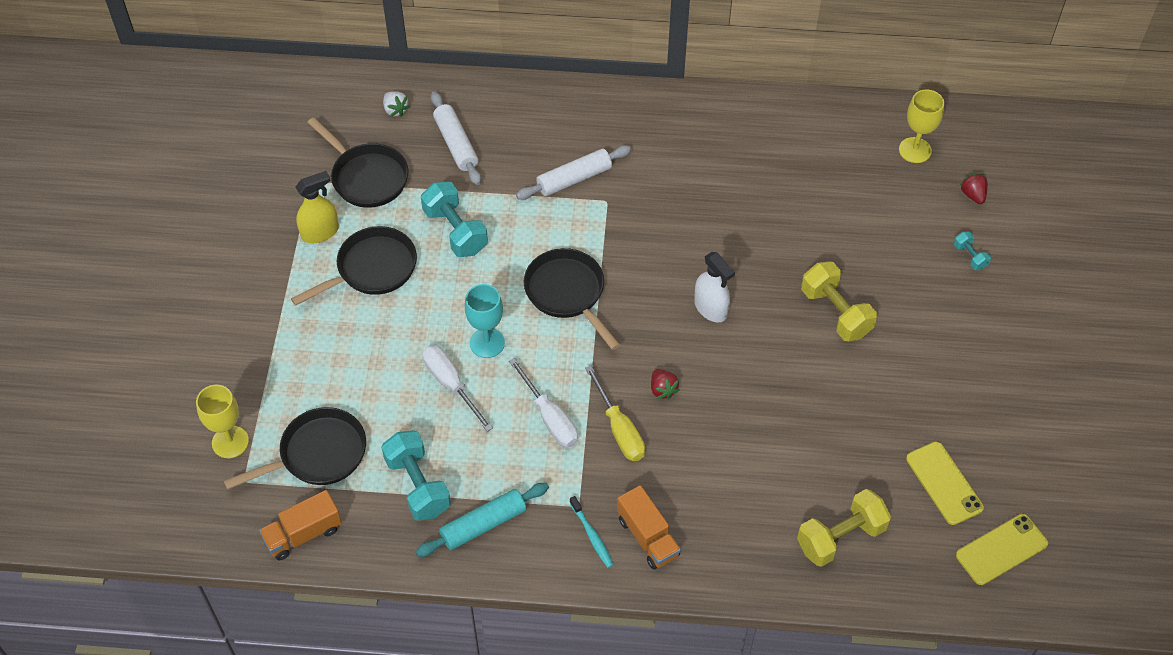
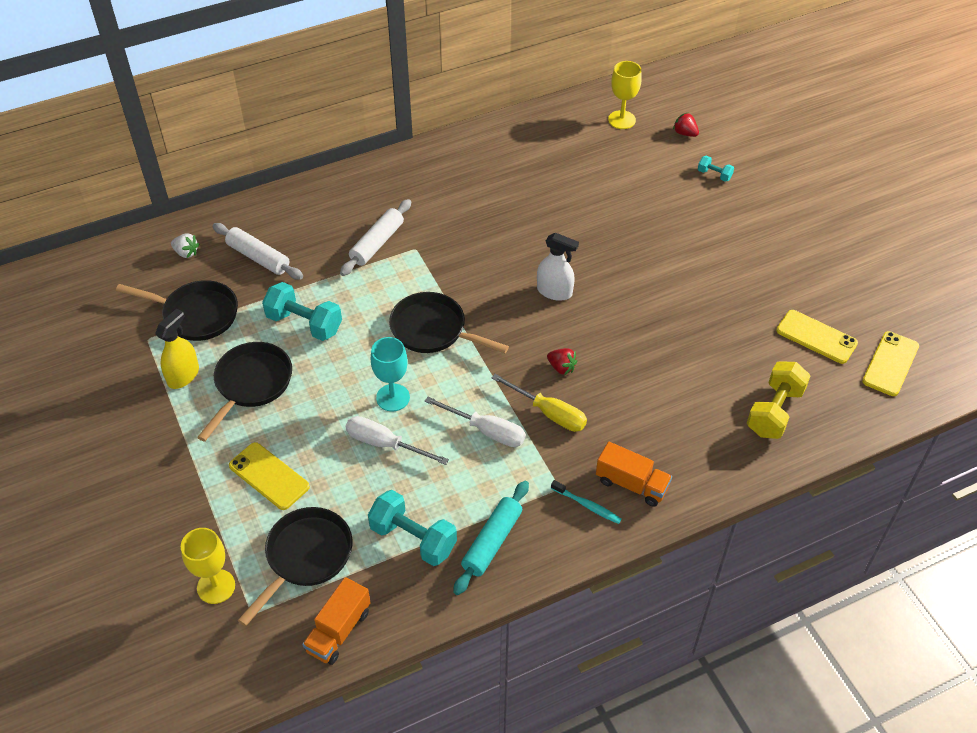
camera: 30 degrees left, 5 degrees down
yellow dumbbell [801,261,877,341] -> none
none -> yellow phone [229,442,310,510]

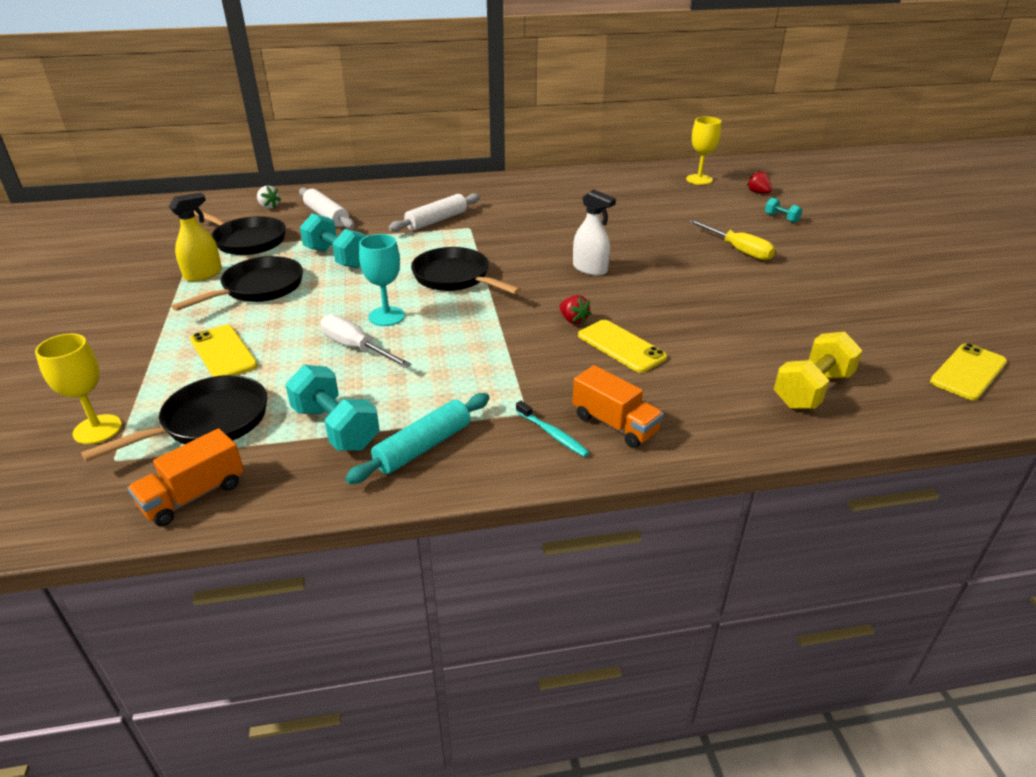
camera: 15 degrees right, 15 degrees down
white screwdriver [425,397,526,447] -> none
yellow screwdriver [491,374,587,432] -> yellow screwdriver moved to [689,220,775,260]
yellow phone [776,310,858,364] -> yellow phone moved to [578,320,667,373]

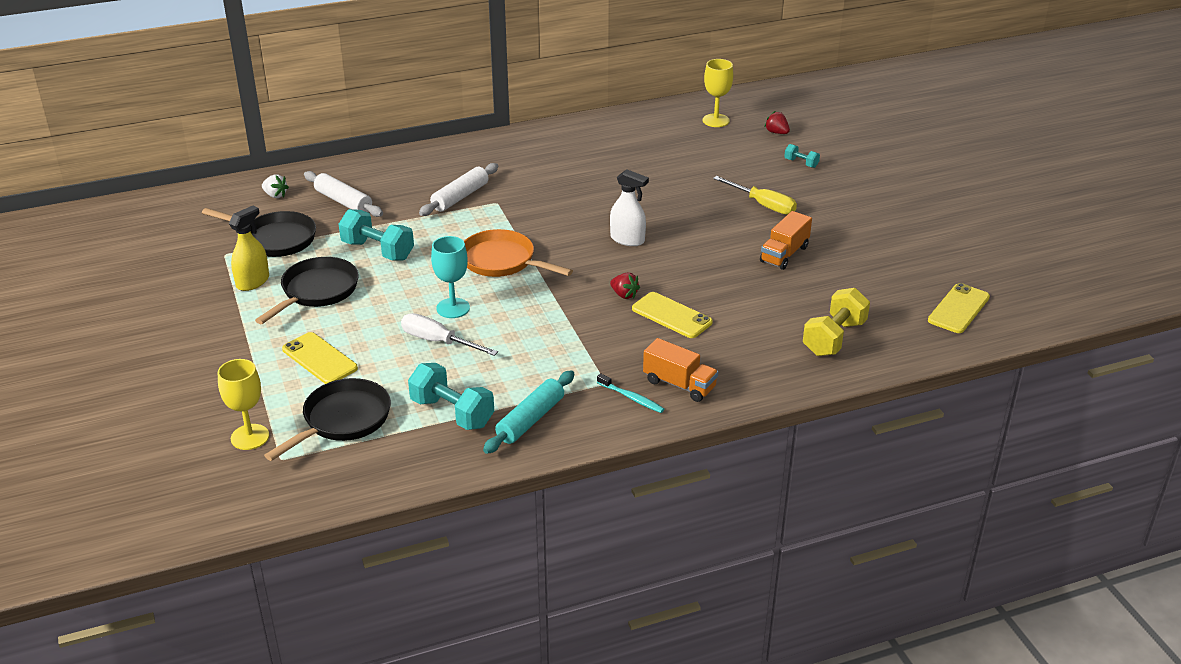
camera: 10 degrees left, 0 degrees up
orange truck [128,428,244,527] -> orange truck moved to [760,211,812,270]
black pan [411,247,521,294] -> orange pan [464,229,573,277]

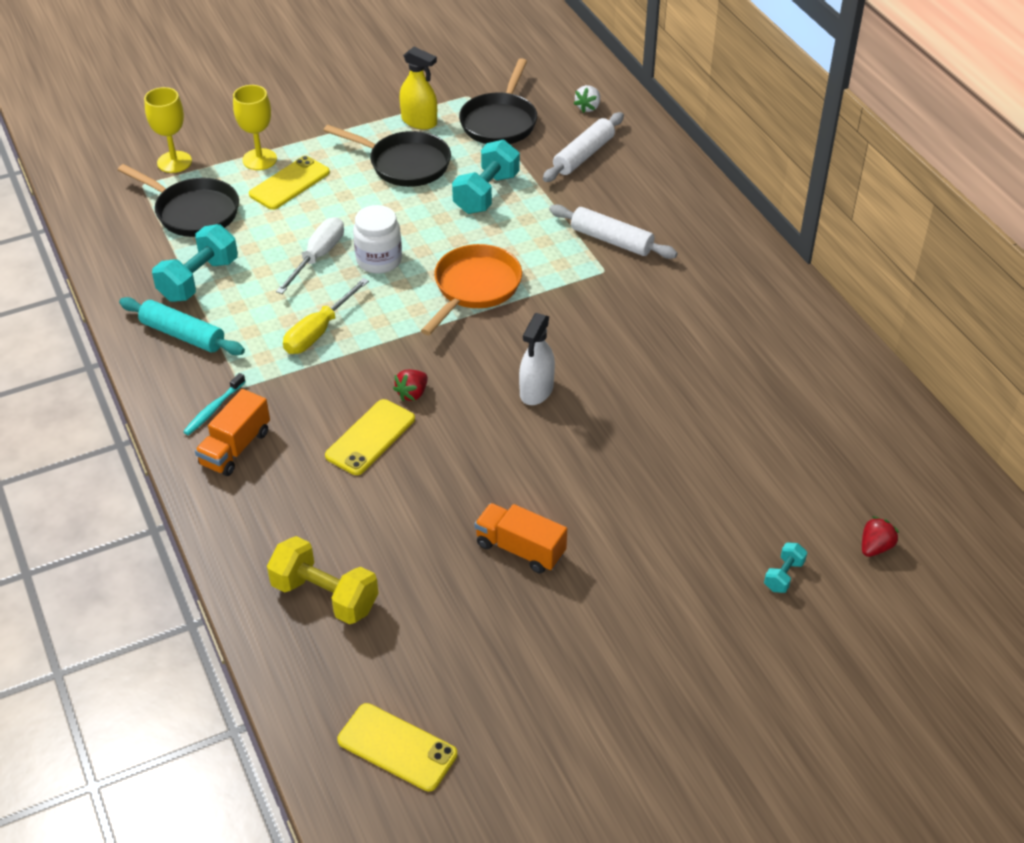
camera: 85 degrees right, 10 degrees up
turquoise goblet [431,236,470,318] -> white jar [353,205,402,274]
yellow goblet [703,59,733,127] -> yellow goblet moved to [233,85,277,170]
yellow screwdriver [713,176,797,215] -> yellow screwdriver moved to [283,278,369,354]

